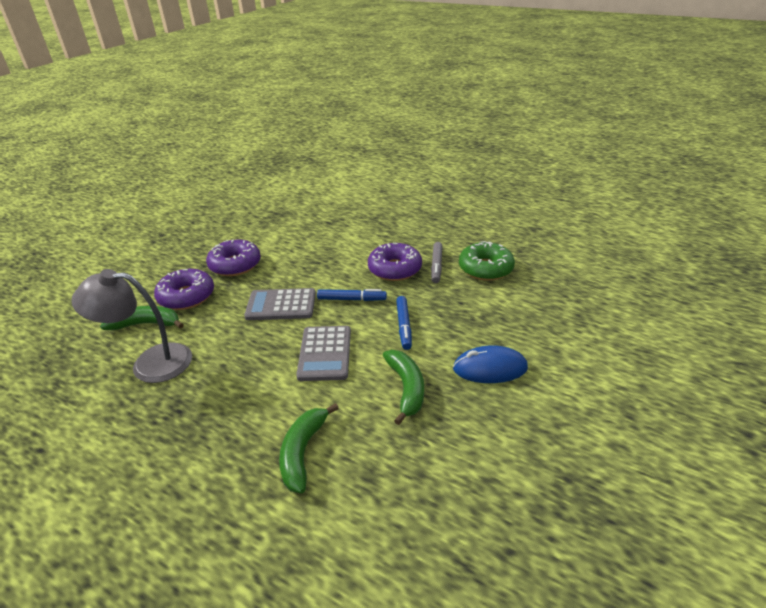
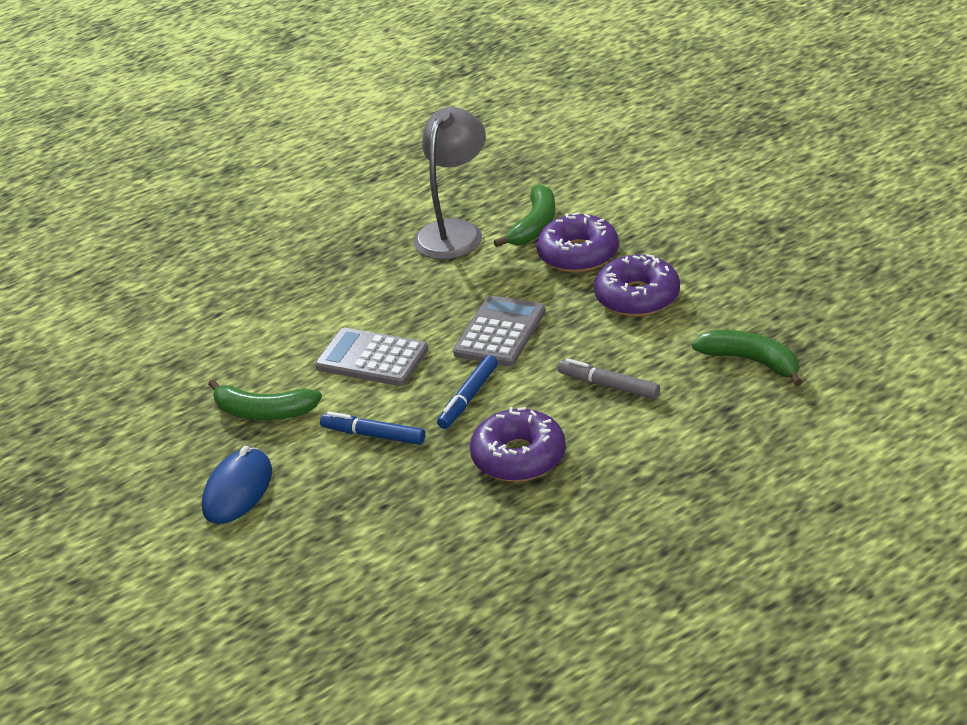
camera: 115 degrees right, 0 degrees up
green banana [279,403,339,493] -> green banana moved to [692,330,802,386]
grey marker [431,242,442,283] -> grey marker moved to [558,358,660,399]
green donut [459,241,515,281] -> none

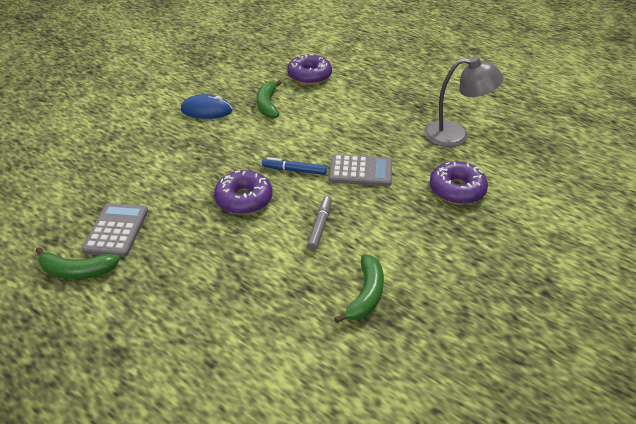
camera: 70 degrees right, 5 degrees up
grey calculator [315,328,428,386] -> grey calculator moved to [82,203,148,257]
blue marker [320,412,425,445] -> none
green banana [494,184,555,247] -> green banana moved to [36,247,120,279]
purple donut [594,254,680,316] -> purple donut moved to [287,54,332,85]

